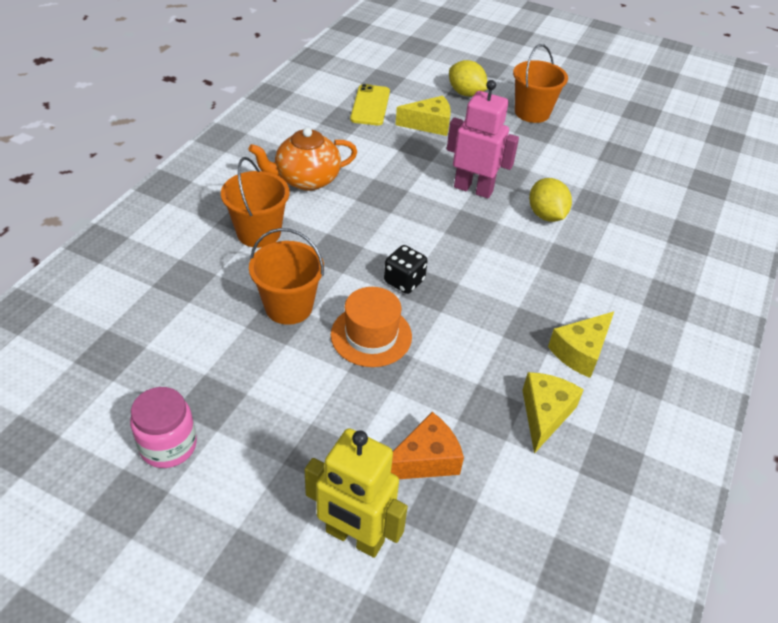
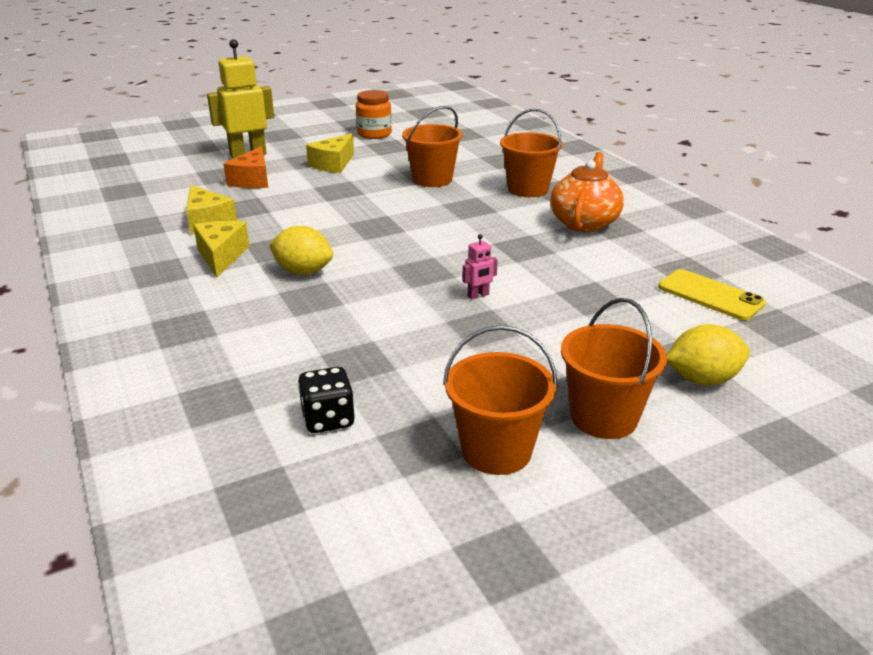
camera: 130 degrees right, 15 degrees down
pink jar [130,387,197,468] -> orange jar [356,90,392,139]
orange hat [331,287,412,367] -> none
black dice [384,245,428,294] -> black dice moved to [298,367,355,433]
yellow cheese [395,96,451,136] -> yellow cheese moved to [306,133,354,173]
pink robot [447,80,519,198] -> pink robot [463,234,498,300], size x0.42
yellow lemon [529,178,572,222] -> yellow lemon moved to [269,226,333,275]
none -> orange bucket [443,325,558,475]

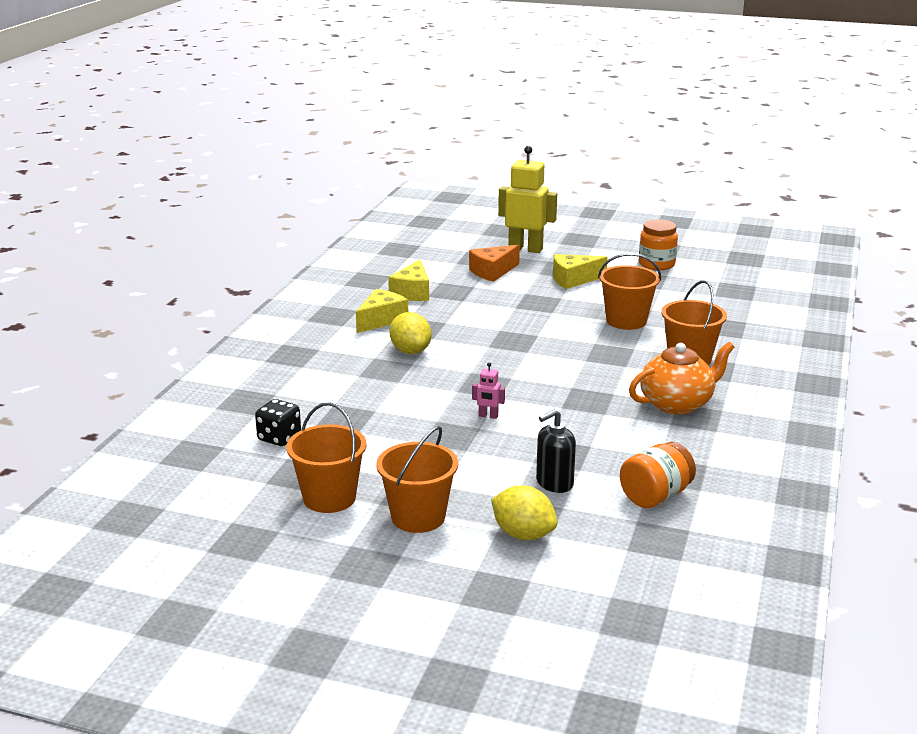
camera: 45 degrees right, 5 degrees down
yellow phone [658,269,766,321] -> orange jar [620,442,696,508]
none -> black soap dispenser [536,409,576,493]

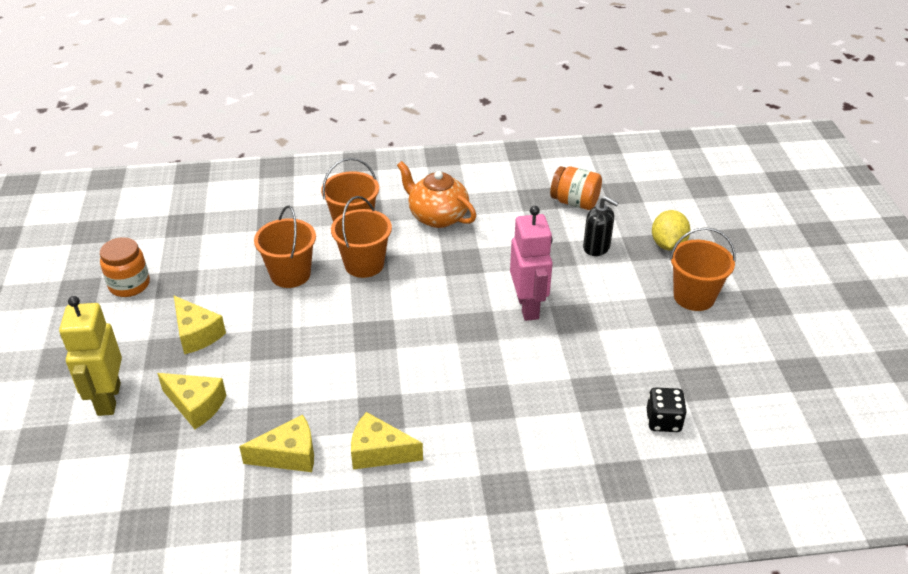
camera: 115 degrees left, 15 degrees up
orange bucket [286,402,366,513] -> orange bucket moved to [331,196,392,278]
yellow lemon [390,312,431,354] -> none
orange cheese [469,245,520,282] -> yellow cheese [157,373,226,429]
pink robot [472,362,505,419] -> pink robot [510,206,553,321], size x2.36

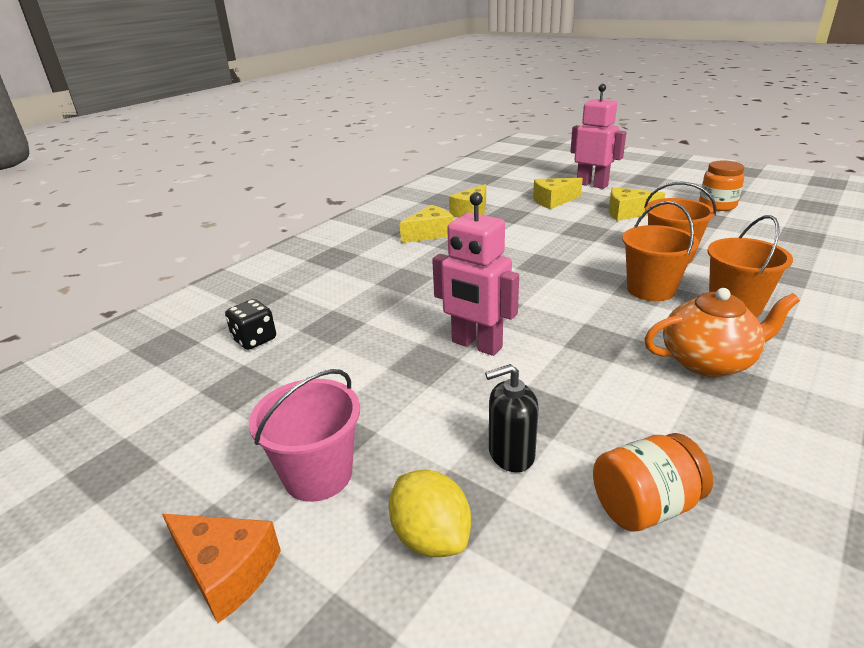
camera: 135 degrees right, 10 degrees down
yellow robot [59,296,122,416] -> pink robot [570,84,626,189]
orange bucket [670,227,736,311] -> pink bucket [249,369,360,502]
none -> orange cheese [162,514,281,623]

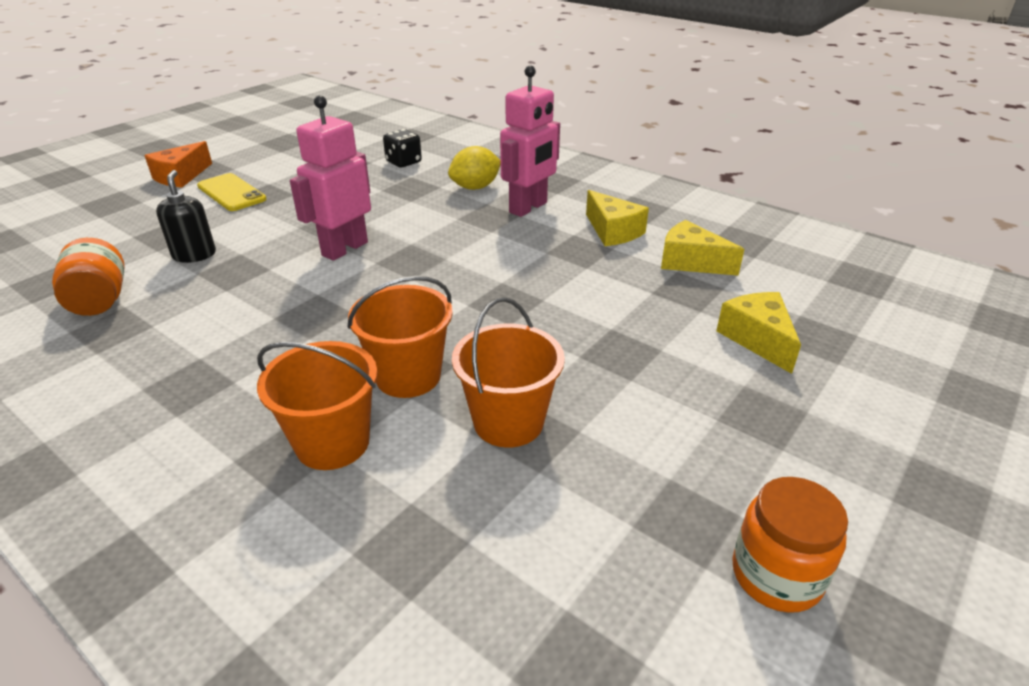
camera: 90 degrees right, 5 degrees up
pink bucket [249,369,360,502] -> yellow phone [197,173,266,211]
yellow lemon [388,470,471,557] -> yellow lemon moved to [448,146,501,190]
pink robot [570,84,626,189] -> pink robot moved to [500,65,560,217]
yellow cheese [609,187,665,221] -> none
orange teapot [644,288,800,377] -> none

